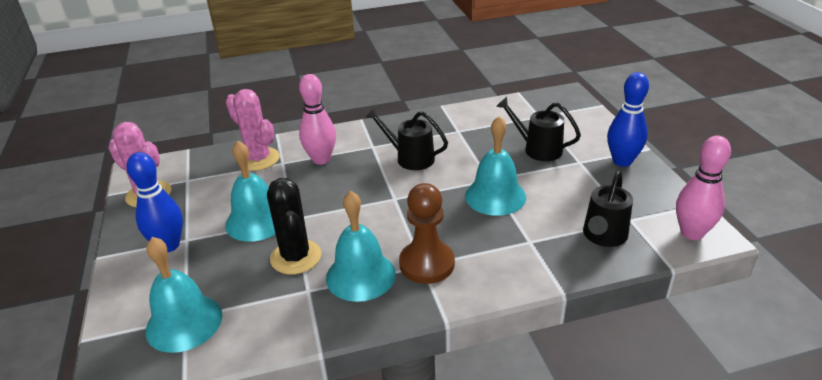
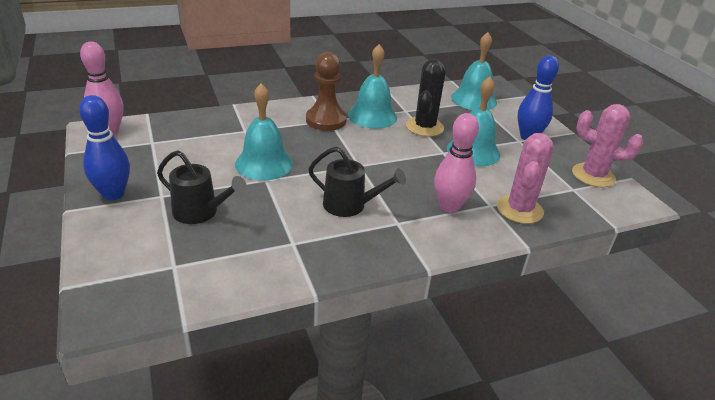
camera: 170 degrees right, 0 degrees up
pink cactus [226,89,280,171] -> pink cactus turned 75 degrees clockwise [497,133,554,224]
black cactus [267,178,321,274] -> black cactus turned 45 degrees clockwise [406,59,446,137]
black watering can [583,171,633,247] -> none

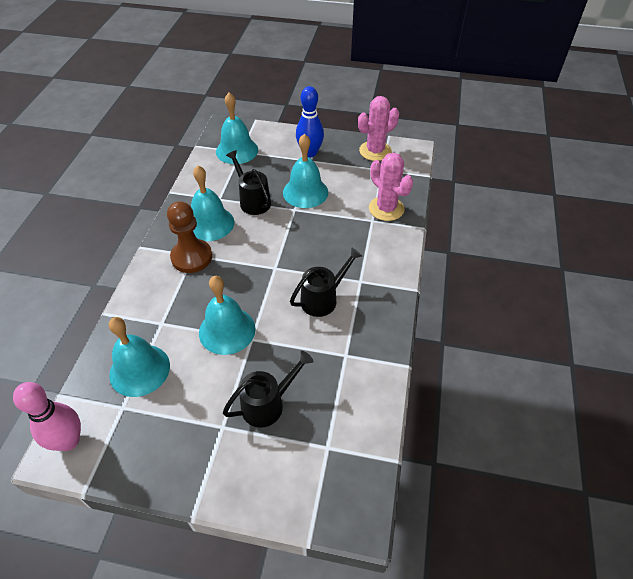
camera: 55 degrees left, 15 degrees up
blue bowling pin [79,95,130,200] -> none
black cactus [406,59,446,137] -> black watering can [226,150,271,215]
pink bowling pin [434,113,479,213] -> none
none -> turquoise bell [109,317,170,397]

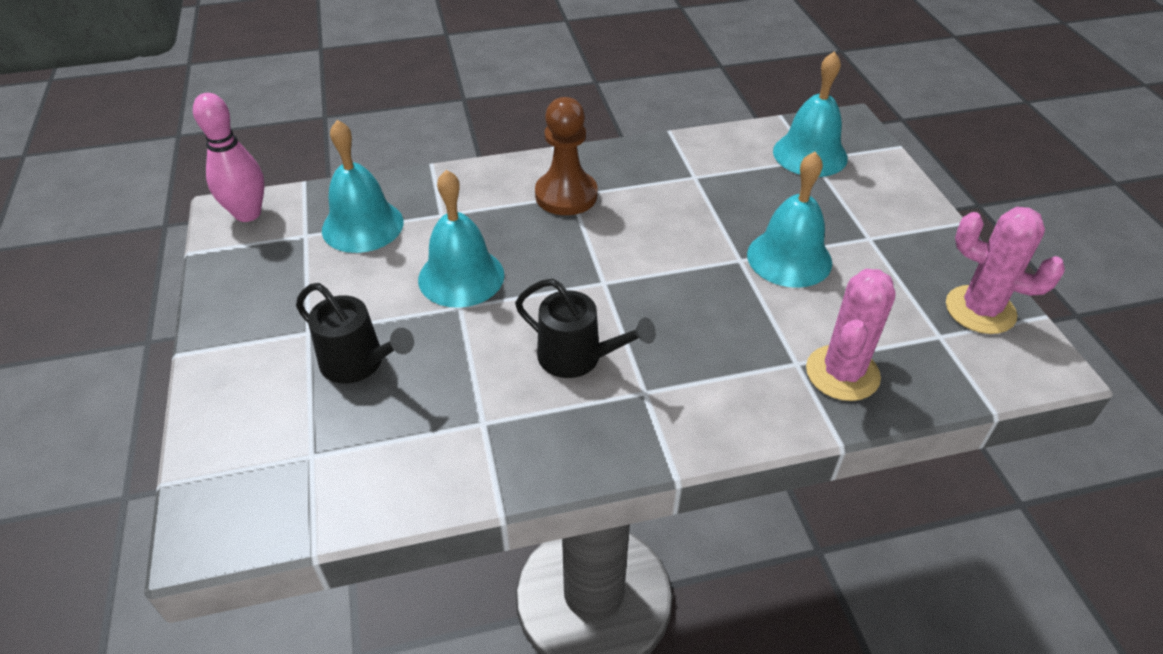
camera: 65 degrees right, 5 degrees down
turquoise bell [191,165,235,241] -> none
black watering can [226,150,271,215] -> none
blue bowling pin [296,86,324,157] -> none

